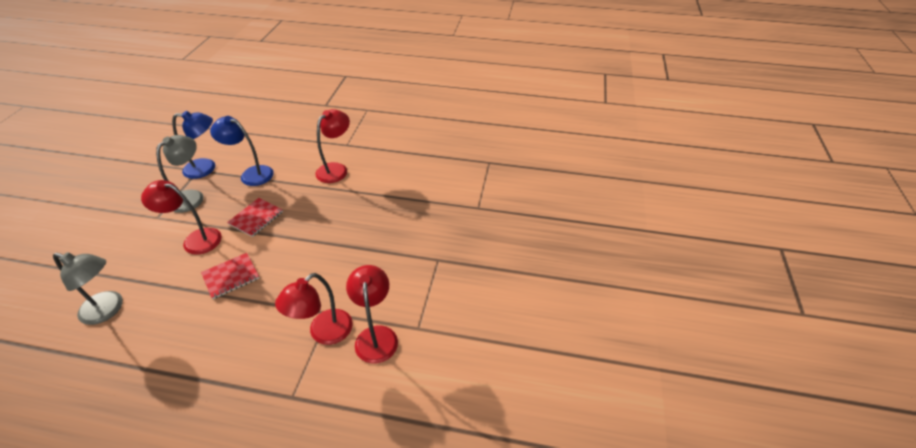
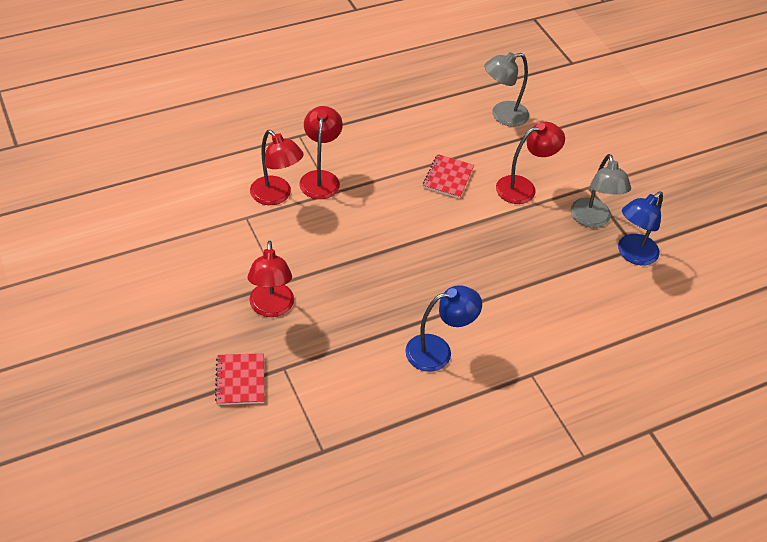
camera: 140 degrees right, 5 degrees up
blue lamp [210,116,274,186] -> blue lamp moved to [405,285,482,372]
red notebook [227,198,283,237] -> red notebook moved to [215,353,264,405]
red lamp [315,109,350,183] -> red lamp moved to [247,241,294,317]

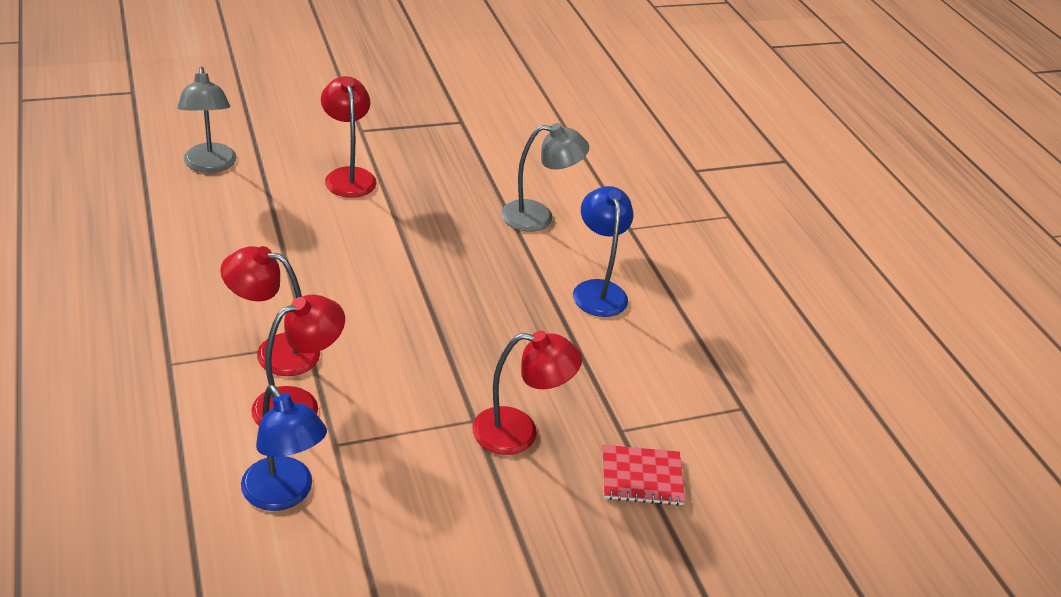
camera: 85 degrees left, 10 degrees down
red notebook [423,154,474,199] -> none
grey lamp [571,154,631,228] -> grey lamp moved to [501,123,589,232]
blue lamp [618,191,663,266] -> blue lamp moved to [241,385,327,511]

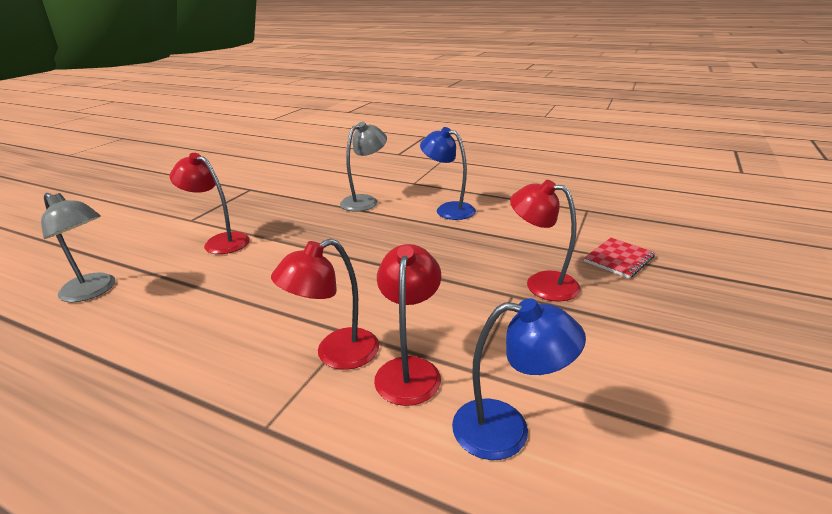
camera: 40 degrees left, 10 degrees down
red lamp [472,331,582,455] -> red lamp turned 105 degrees counterclockwise [510,180,581,302]

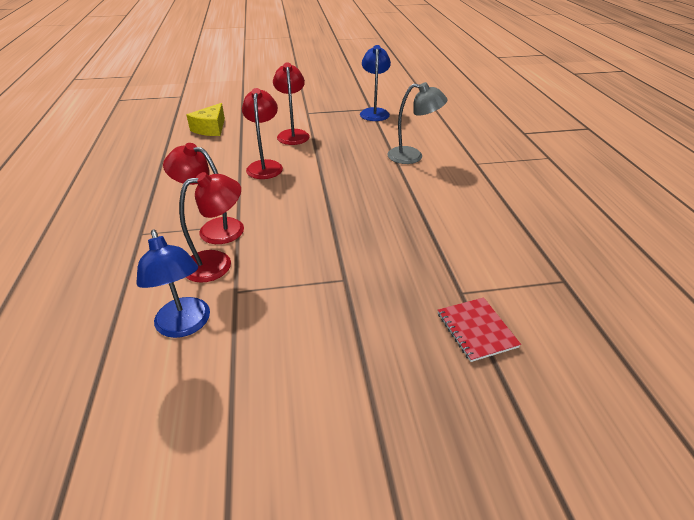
camera: 55 degrees right, 10 degrees up
grey lamp [41,193,115,302] -> yellow cheese [187,103,225,136]
blue lamp [420,127,476,220] -> blue lamp moved to [360,45,391,121]
red lamp [510,180,581,302] -> red lamp moved to [242,88,283,179]
red notebook [584,238,655,278] -> red notebook turned 60 degrees clockwise [438,297,521,362]

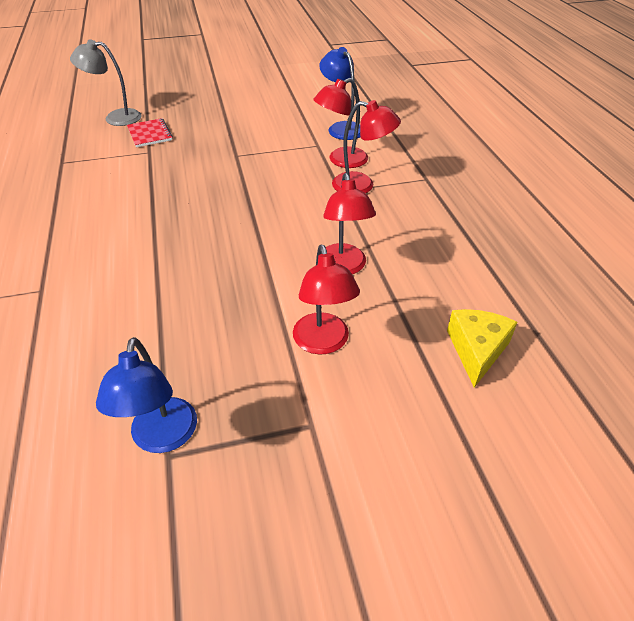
camera: 175 degrees right, 5 degrees up
grey lamp [388,82,448,164] -> grey lamp moved to [70,40,142,126]

